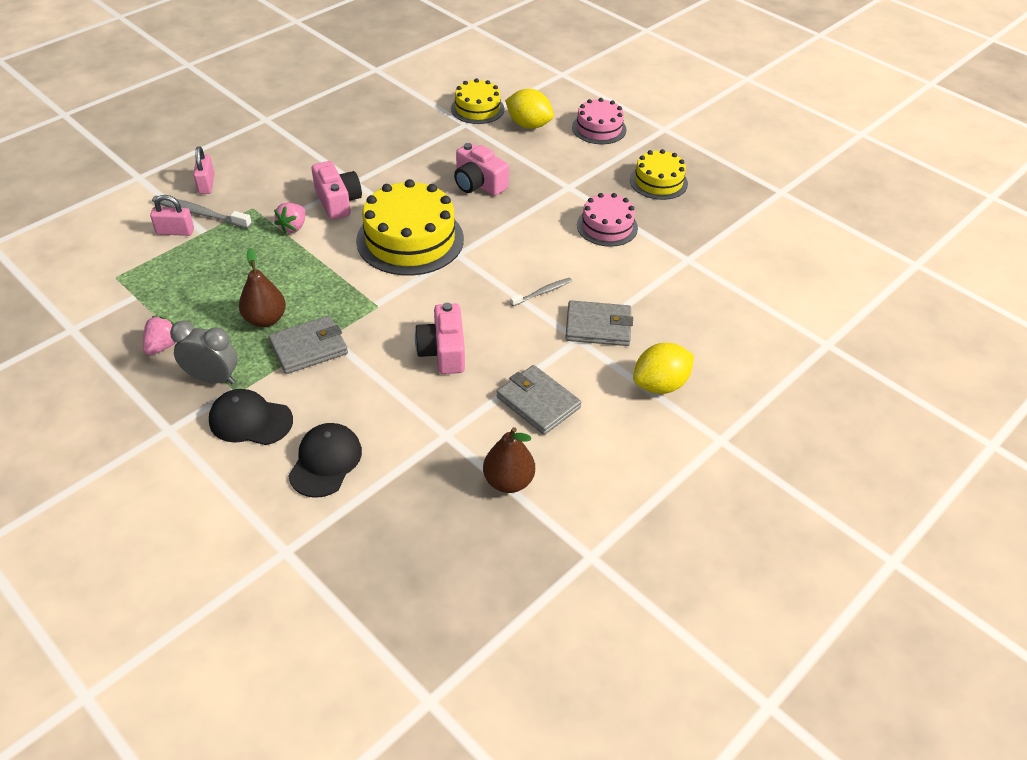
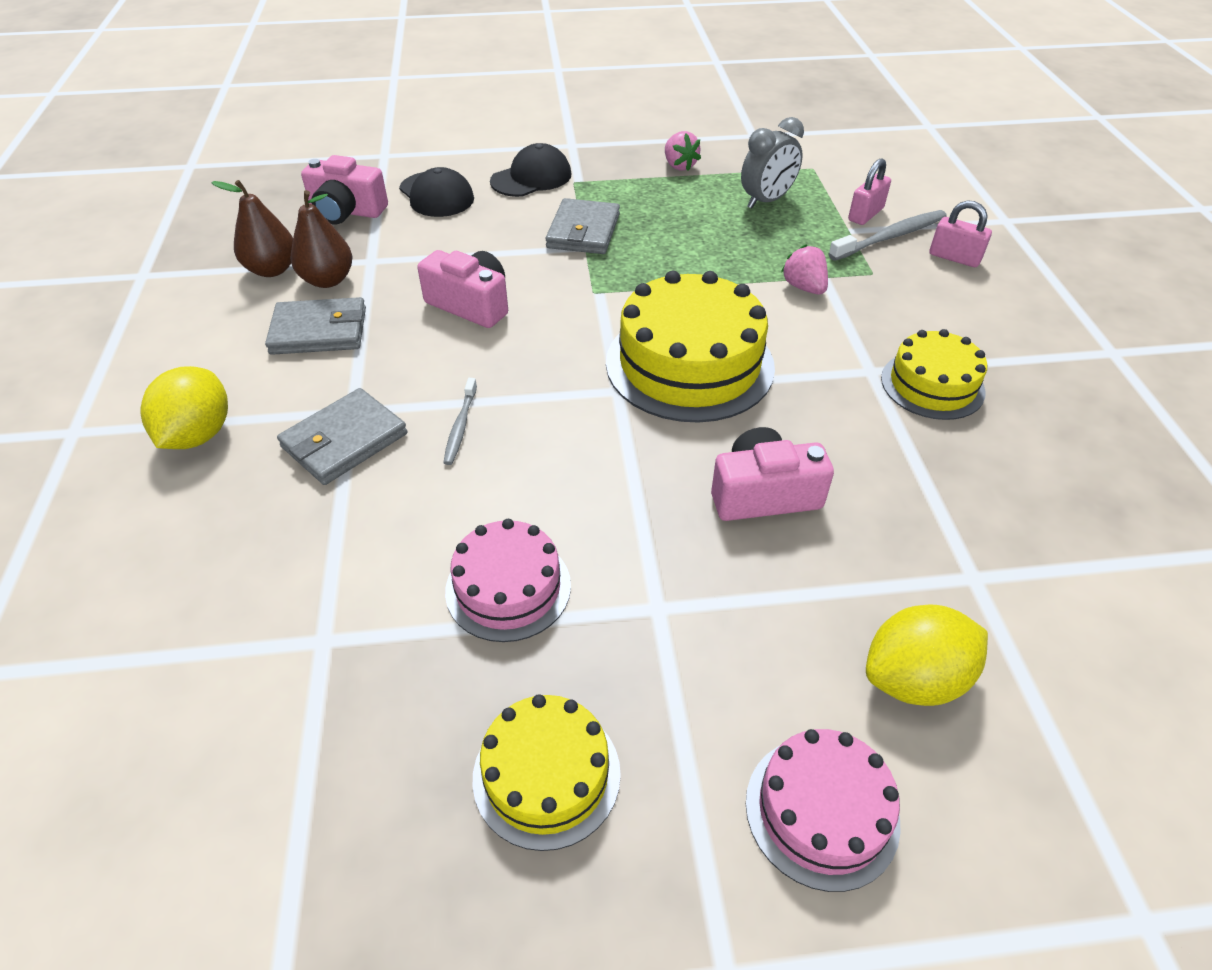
camera: 130 degrees right, 0 degrees up
grey clock [170,321,238,384] -> grey clock moved to [741,117,804,209]
brown pear [239,248,286,327] -> brown pear moved to [291,190,353,288]
pink camera [312,161,362,220] -> pink camera moved to [301,155,388,224]
yellow cake [451,79,504,124] -> yellow cake moved to [881,329,987,420]

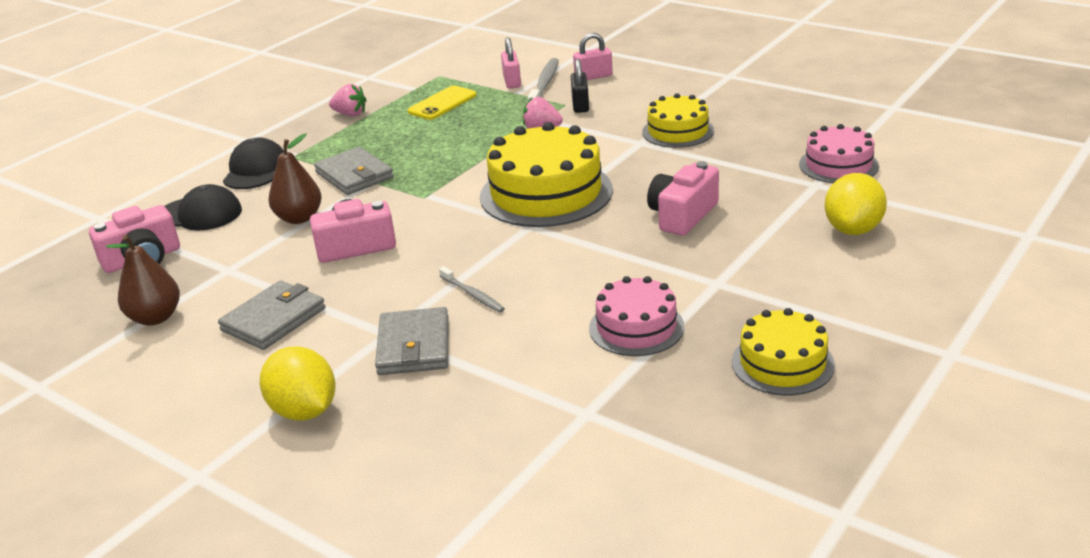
camera: 45 degrees left, 15 degrees down
brown pear [291,190,353,288] -> brown pear moved to [268,133,322,224]
grey clock [741,117,804,209] -> yellow phone [408,86,476,120]
pink cake [746,729,901,892] -> pink cake moved to [799,124,879,183]
none -> black padlock [571,59,589,113]

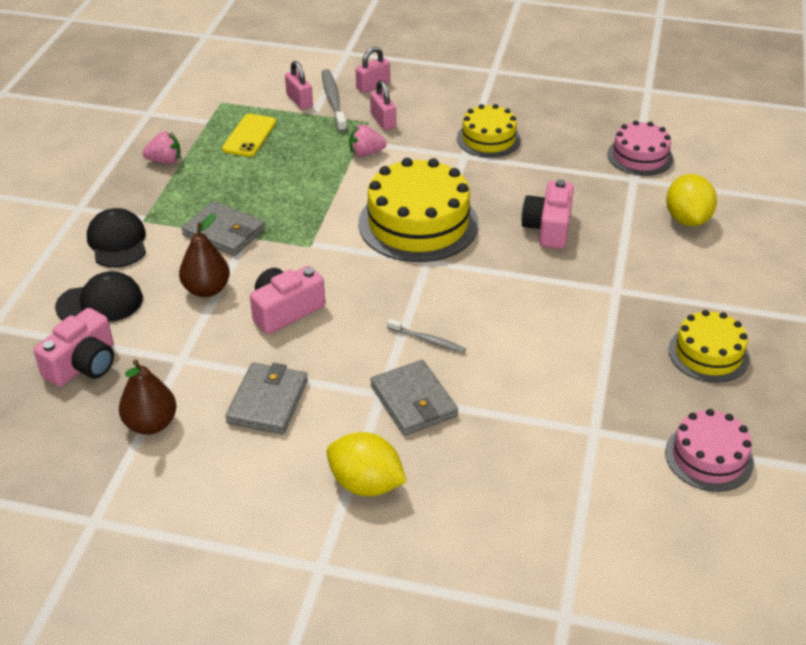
camera: 25 degrees left, 10 degrees up
black padlock [571,59,589,113] -> pink padlock [370,80,396,130]
pink cake [589,276,685,356] -> pink cake moved to [665,409,754,492]

